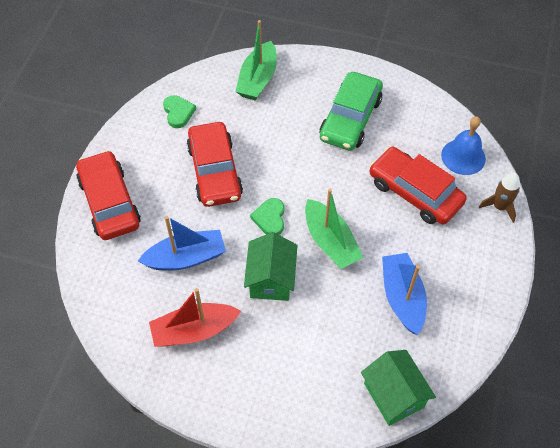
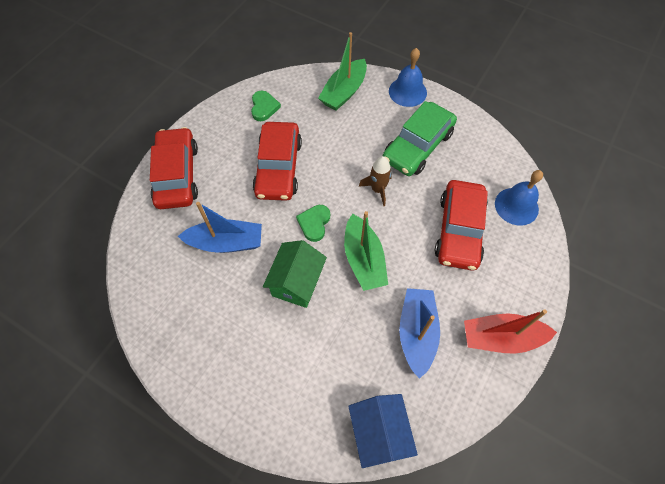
camera: 15 degrees right, 5 degrees up
red boat [149,288,241,347] -> red boat moved to [464,309,557,354]
green house [361,350,436,426] -> blue house [348,394,418,468]
red car [370,147,467,225] -> red car turned 135 degrees counterclockwise [435,180,488,271]
brown rocket [479,172,520,223] -> brown rocket moved to [359,156,392,206]
none -> blue bell [389,48,427,107]

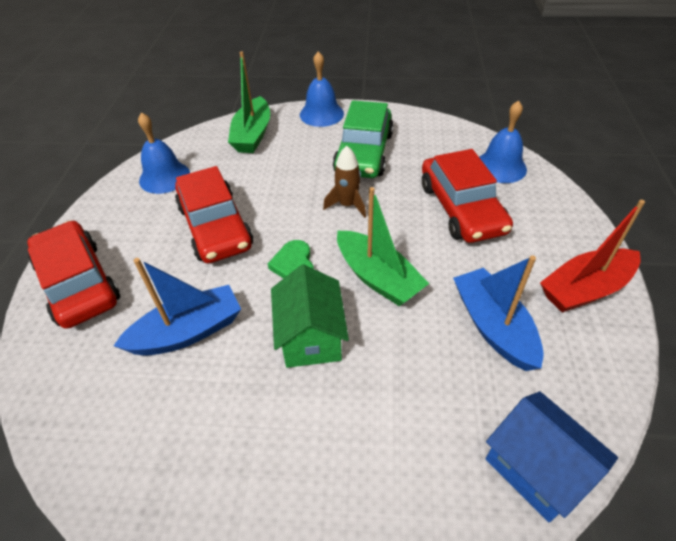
camera: 25 degrees left, 15 degrees down
green heart [251,91,281,121] -> blue bell [138,112,190,194]

